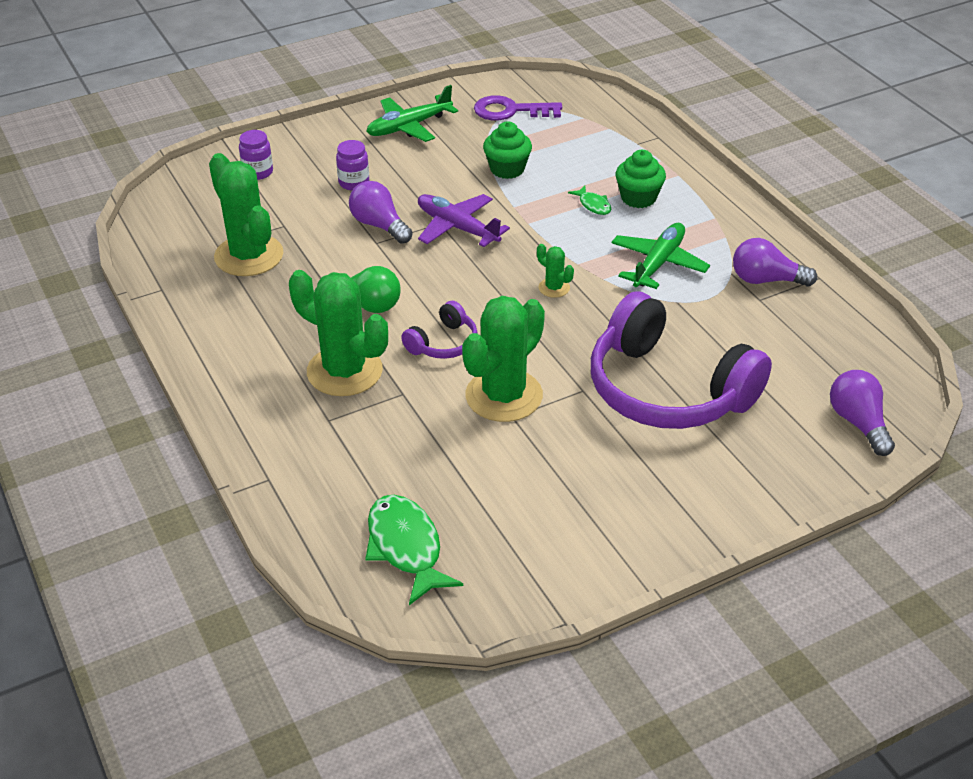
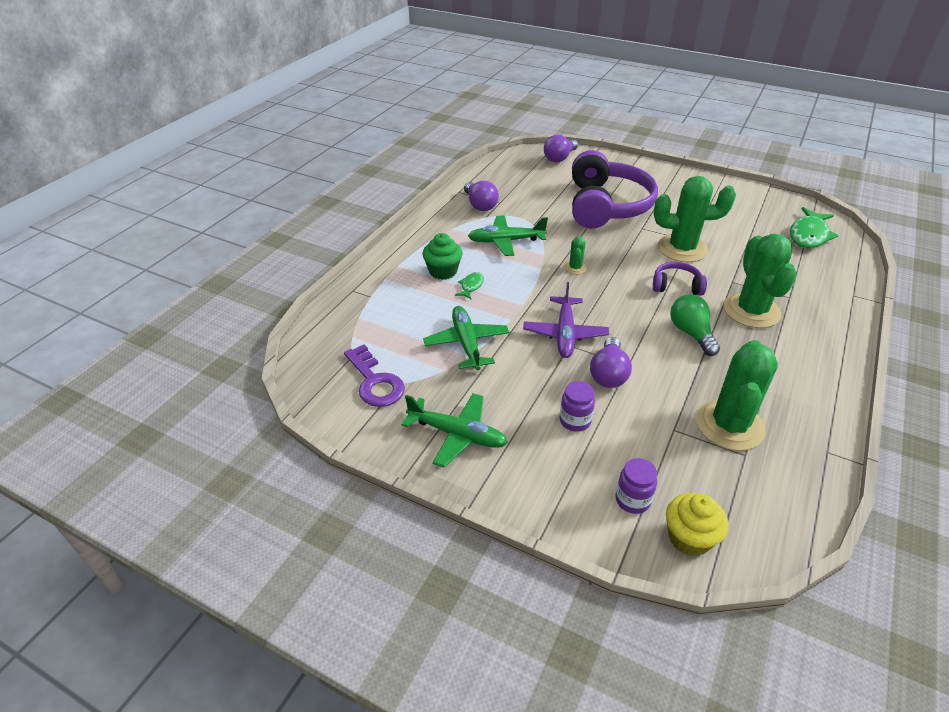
camera: 125 degrees left, 0 degrees up
green cupcake [483,121,532,179] -> green plane [423,306,509,370]
none -> yellow cupcake [666,493,728,557]

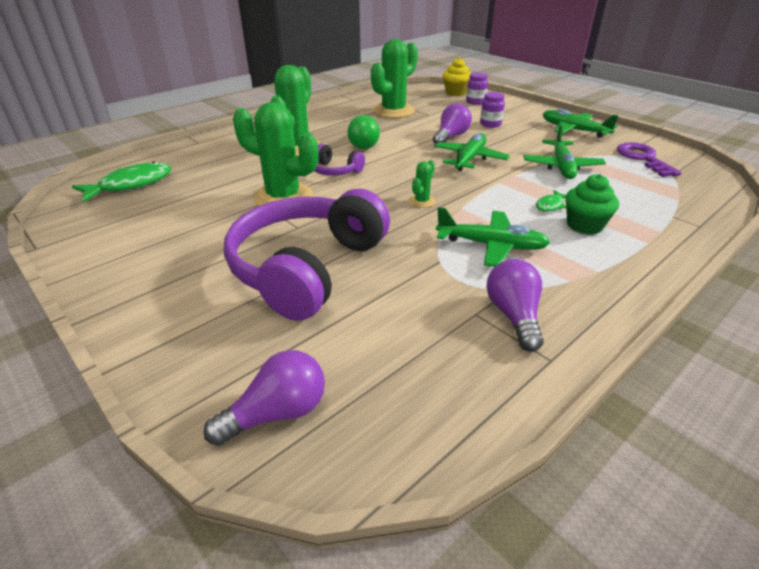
camera: 160 degrees left, 5 degrees down
purple plane [523,282,609,358] -> green plane [434,133,510,171]

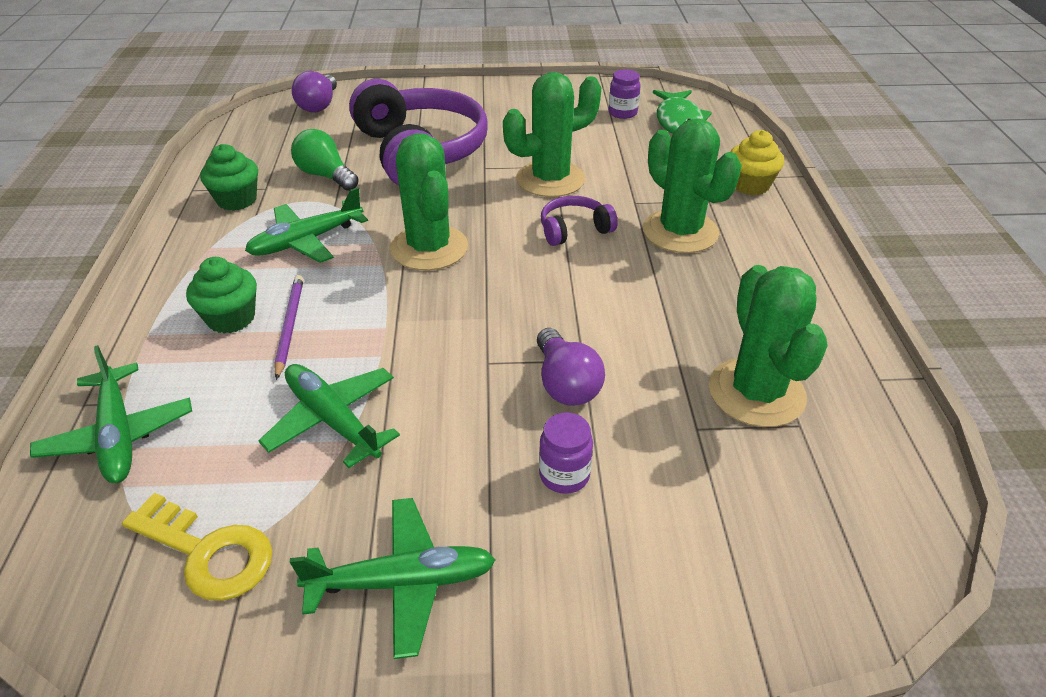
camera: 130 degrees right, 5 degrees up
green light bulb [347,115,380,149] -> green light bulb moved to [291,129,359,191]
green cactus [409,160,436,208] -> green cactus [390,133,468,270], size x2.25
green plane [434,133,510,171] -> green plane moved to [30,345,192,483]
yellow cupcake [443,58,471,96] -> yellow cupcake moved to [731,130,784,195]
purple jar [466,72,488,105] -> purple jar moved to [609,69,641,119]
purple light bulb [486,259,544,352] -> green cupcake [200,144,258,211]
green fish [536,190,566,212] -> purple pencil [274,275,304,380]
purple key [617,142,681,177] -> yellow key [122,493,272,601]

